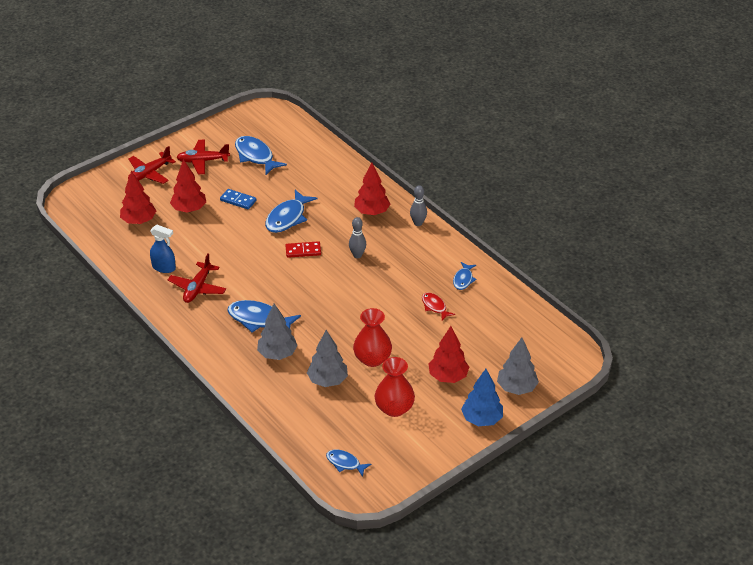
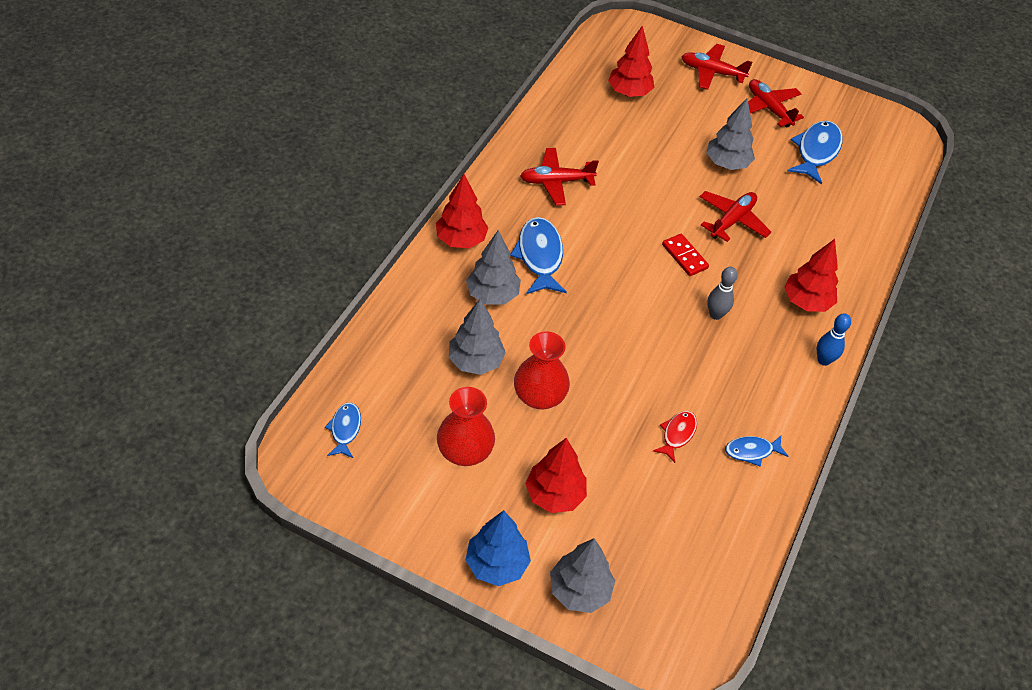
camera: 60 degrees right, 10 degrees up
blue spray bottle [150,225,176,273] -> none
red tree [170,159,206,213] -> red tree moved to [436,174,489,248]
blue domino [220,189,256,210] -> grey tree [706,98,755,170]
blue fish [265,190,317,233] -> red plane [700,191,771,242]
grey bowling pin [410,185,427,226] -> blue bowling pin [817,313,851,366]

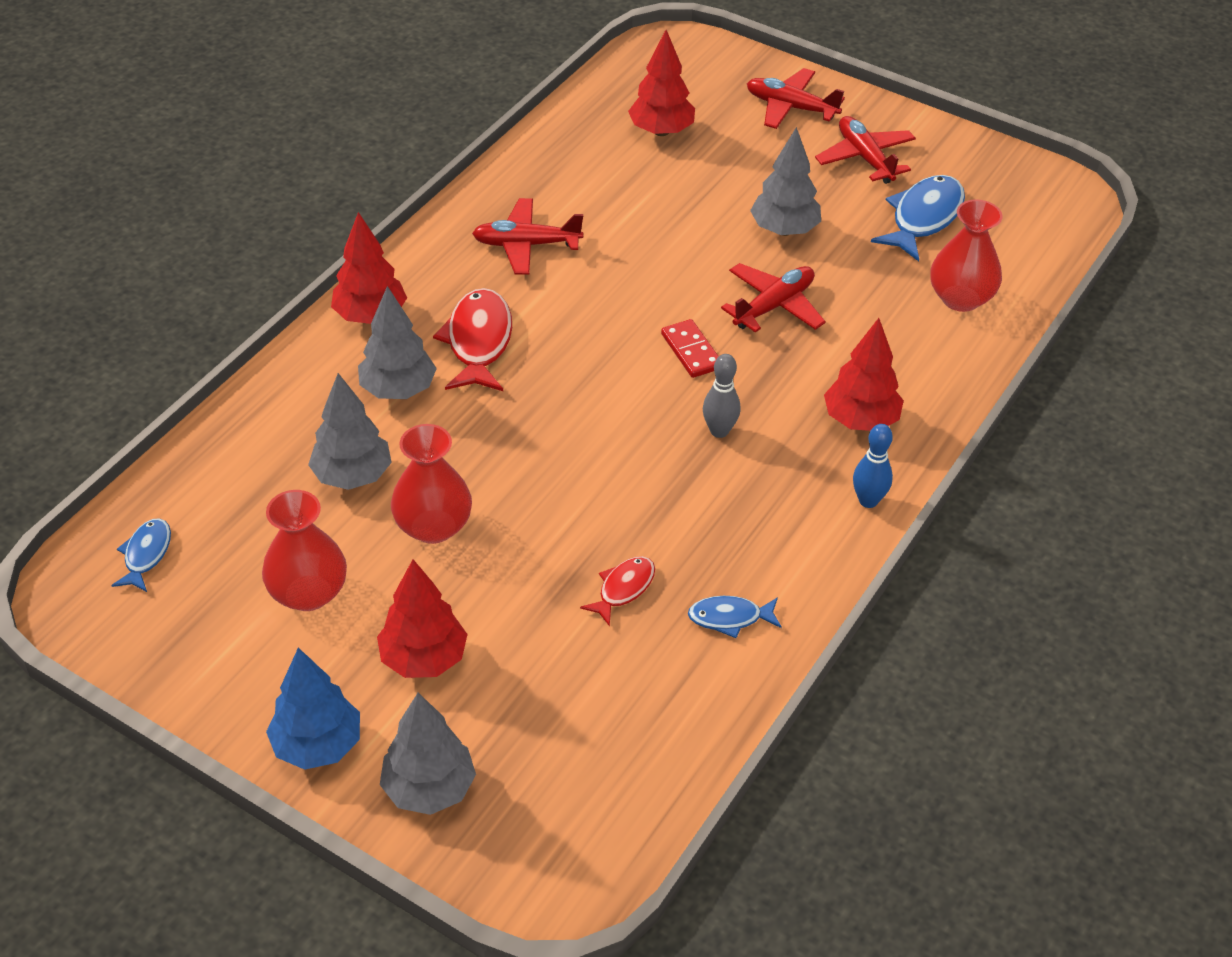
camera: 10 degrees right, 5 degrees down
blue fish [510,217,567,294] -> red fish [433,288,512,391]
none -> red vase [930,199,1003,312]

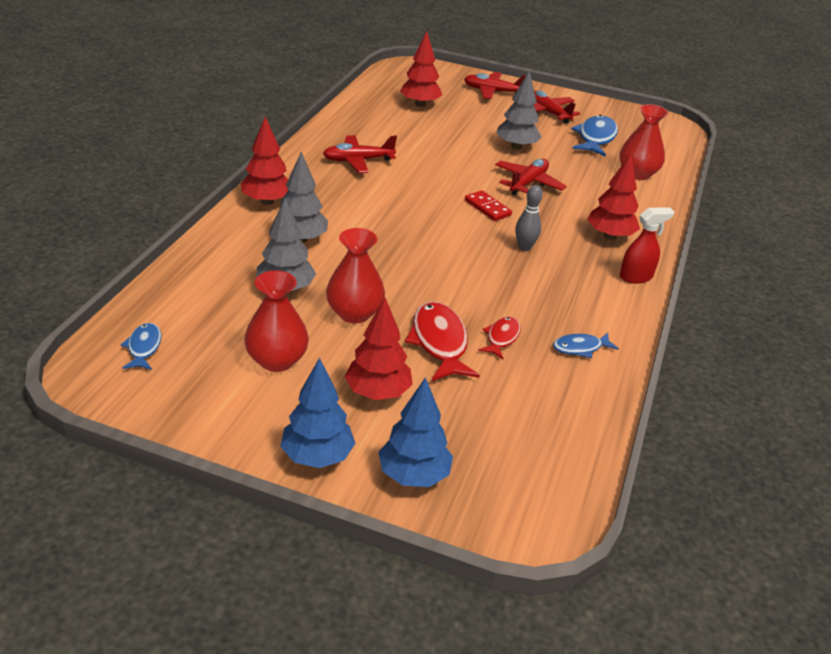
camera: 15 degrees left, 10 degrees down
grey tree [380,693,476,815] -> blue tree [378,377,453,487]
red fish [433,288,512,391] -> red fish moved to [405,301,480,381]
blue bowling pin [853,424,893,508] -> red spray bottle [620,207,674,284]

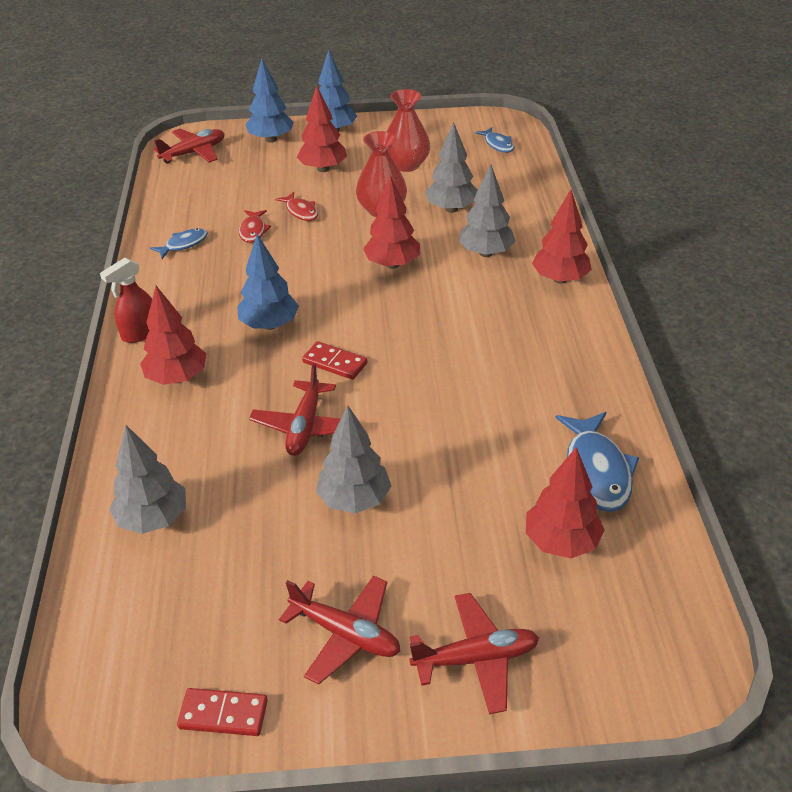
camera: 160 degrees right, 5 degrees up
red plane [323,135,397,173] -> red plane moved to [153,129,225,163]
red fish [405,301,480,381] -> red fish [275,192,318,221], size x0.57
grey bowling pin [515,185,543,251] -> blue tree [237,234,299,330]
blue fish [571,115,618,157] -> blue fish moved to [555,412,639,512]
red vase [619,104,669,180] -> grey tree [109,425,186,534]
none -> red domino [177,688,268,736]
none -> red tree [363,175,420,269]

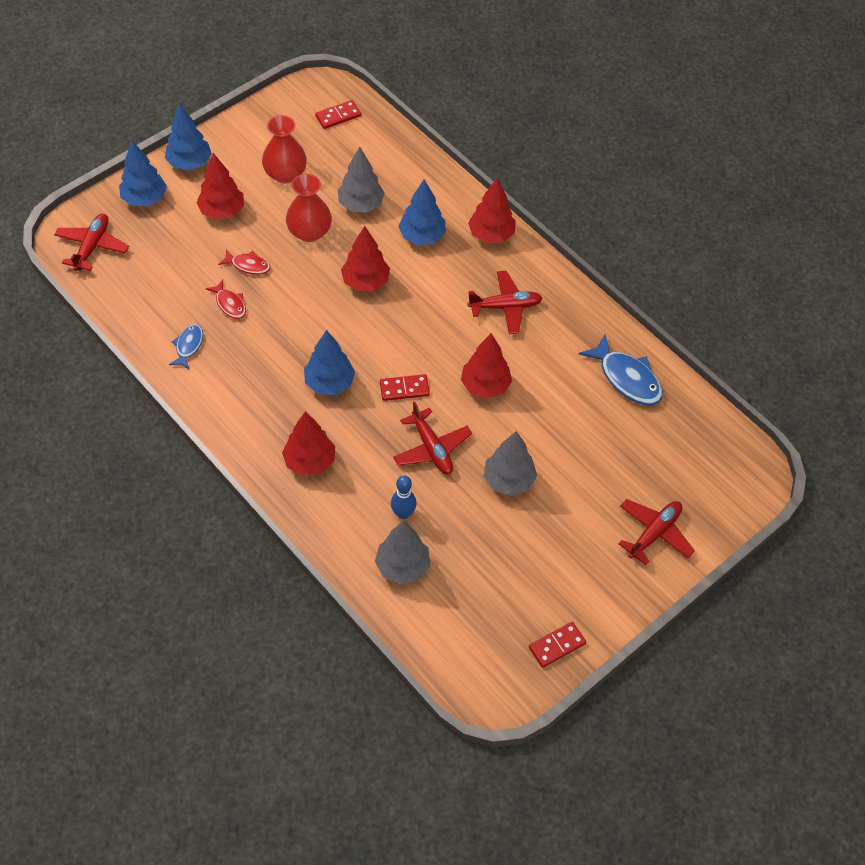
camera: 40 degrees left, 15 degrees up
red spray bottle [100,258,152,343] -> none
red plane [279,575,401,685] -> red plane moved to [467,271,542,334]
grey tree [458,165,516,257] -> blue tree [398,179,446,245]
blue fish [475,127,514,153] -> red domino [315,100,361,129]
red tree [526,447,604,558] -> red tree moved to [461,333,512,399]
none -> blue bowling pin [391,475,416,519]

